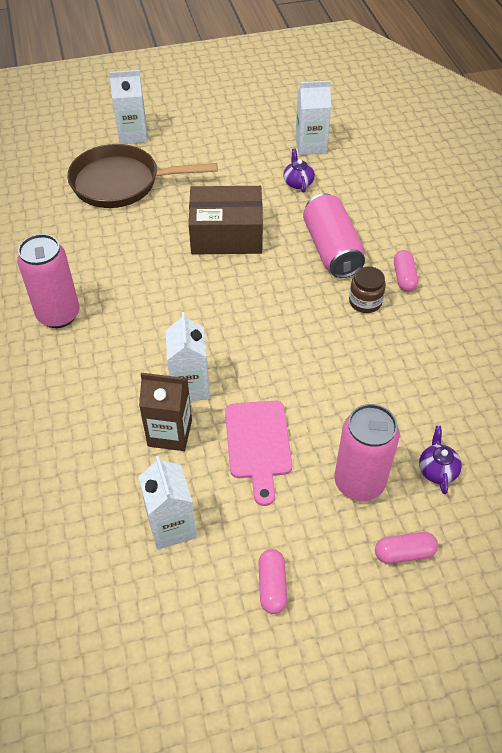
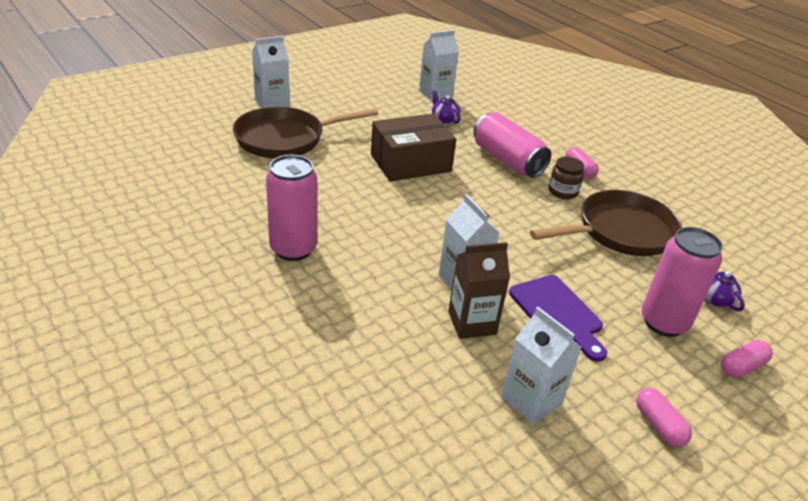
camera: 25 degrees left, 15 degrees down
pink cutting board [225,401,292,506] -> purple cutting board [509,275,607,362]
none -> brown pan [530,190,682,256]

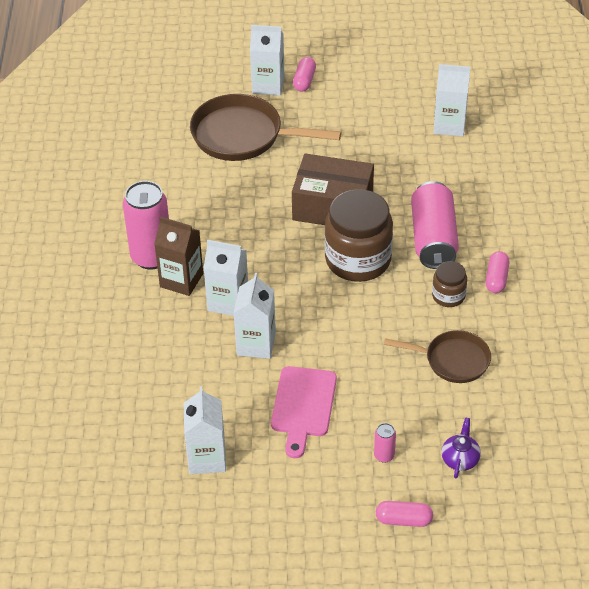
camera: 40 degrees right, 10 degrees up
purple teapot [432,90,461,124] -> none
brown carton [448,242,510,339] -> brown carton moved to [154,217,203,296]
purple cutting board [509,275,607,362] -> pink cutting board [271,366,337,458]
brown pan [530,190,682,256] -> brown pan [384,330,491,383], size x0.61
pink capsule [636,388,692,447] -> pink capsule moved to [293,57,316,92]
pink can [641,227,723,337] -> pink can [374,423,396,463], size x0.43
none -> white carton [203,240,248,316]
none -> brown jar [325,189,393,282]

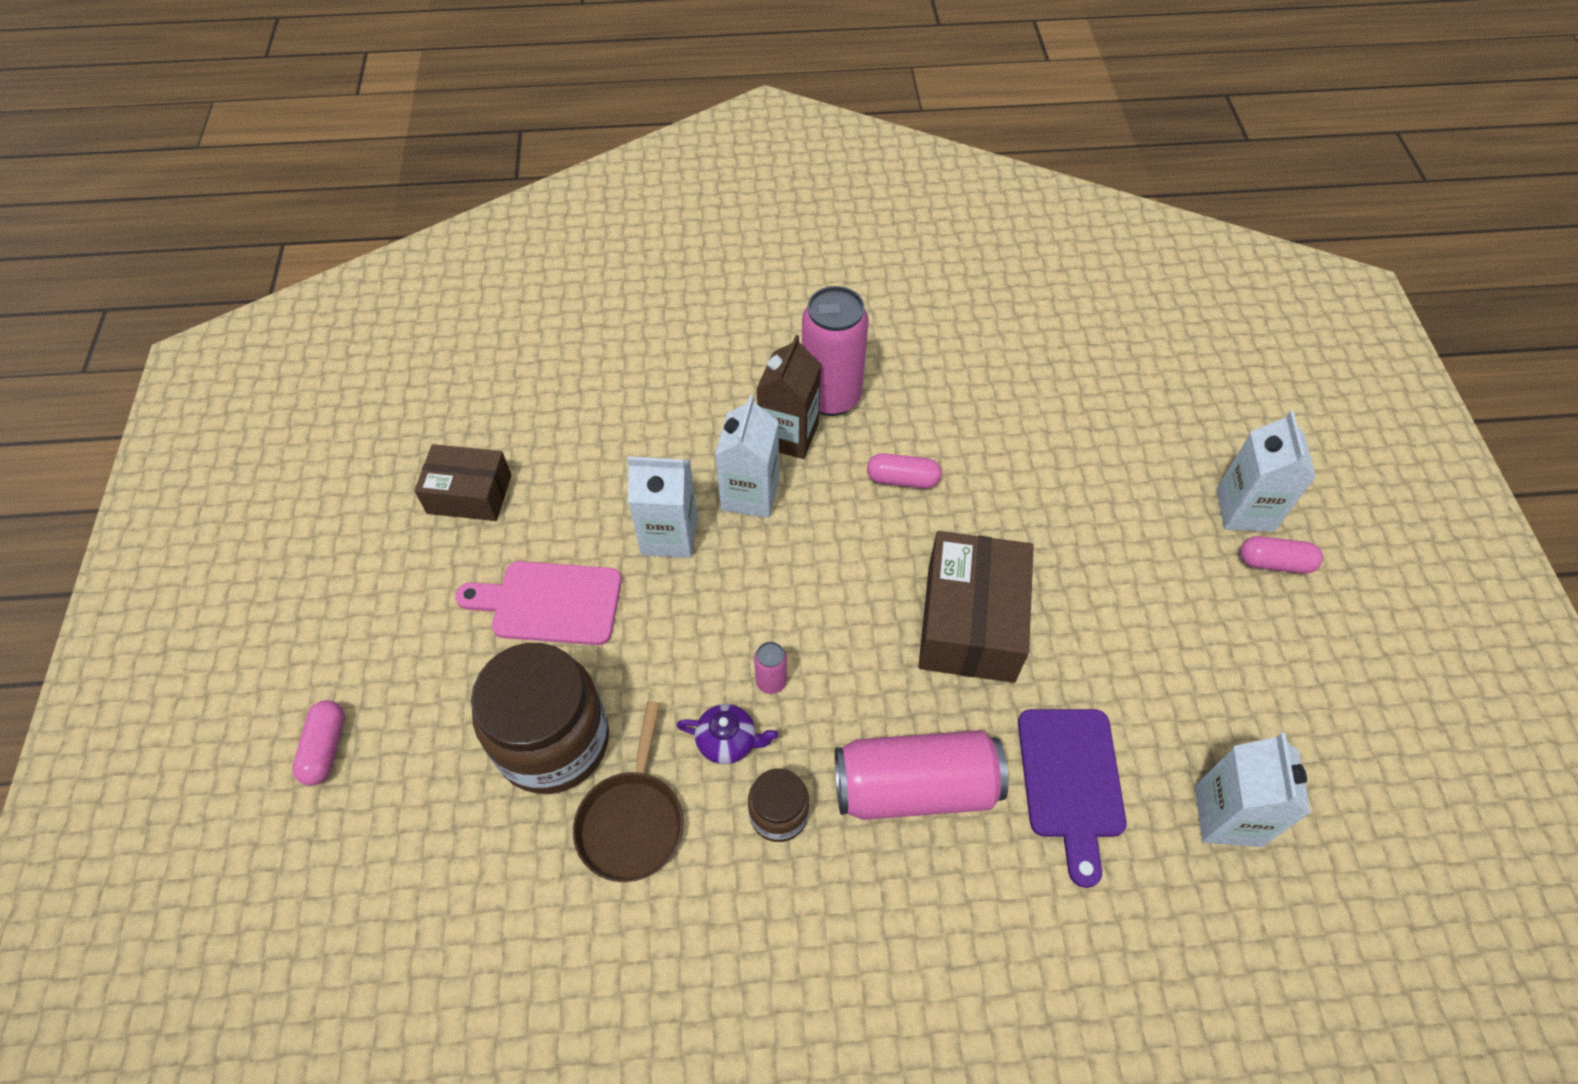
camera: 85 degrees right, 10 degrees up
white carton [184,387,226,474] -> brown box [414,444,511,521]
brown pan [190,94,341,161] -> none
brown jar [325,189,393,282] -> brown jar moved to [471,643,609,794]
pink can [374,423,396,463] -> pink can moved to [754,642,787,694]
purple teapot [441,417,481,478] -> purple teapot moved to [677,704,778,764]
pink capsule [486,251,510,293] -> pink capsule moved to [867,453,942,489]
none -> purple cutting board [1018,709,1126,888]

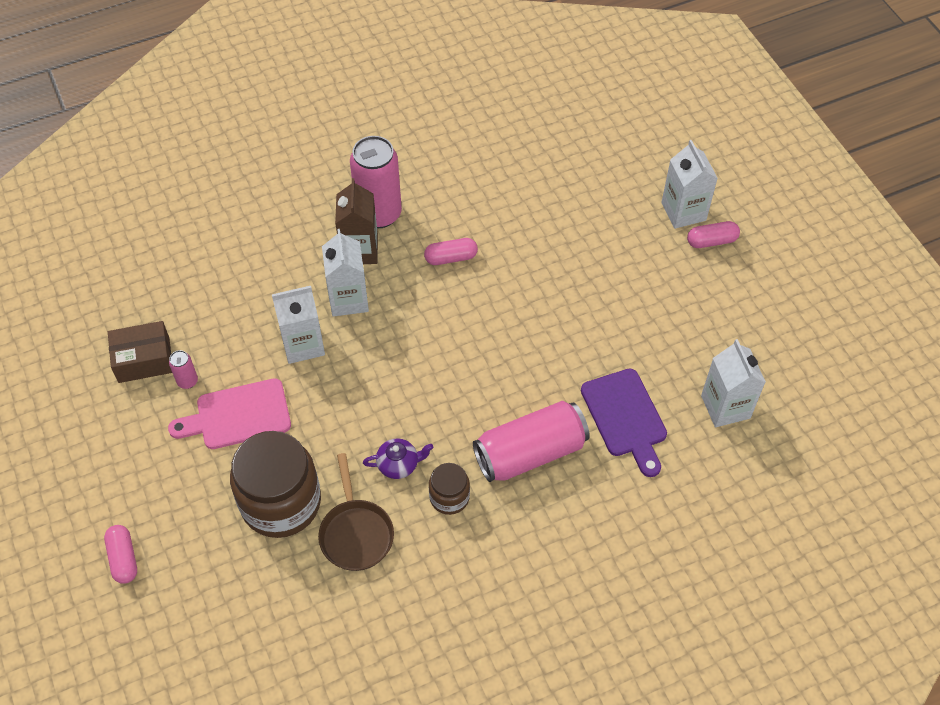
camera: 20 degrees left, 0 degrees up
pink can [754,642,787,694] -> pink can moved to [169,350,198,389]
brown box [918,531,1034,683] -> none

